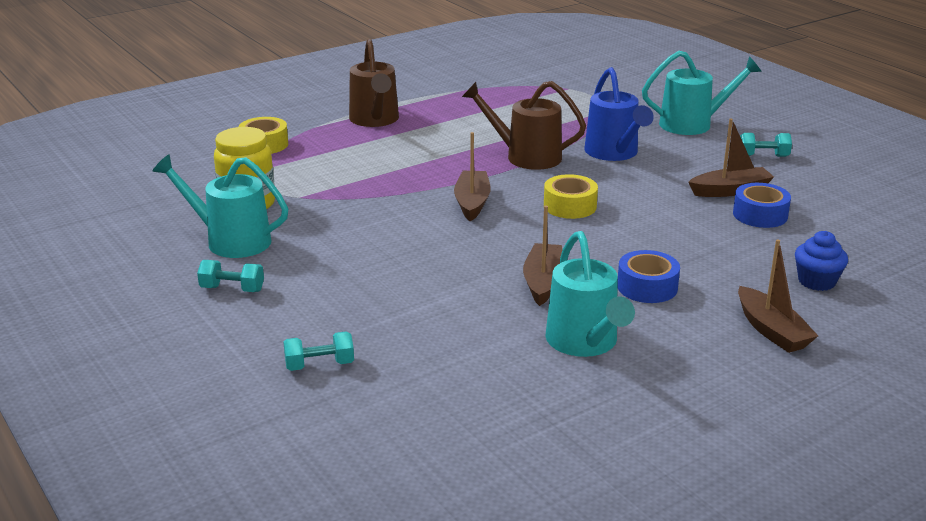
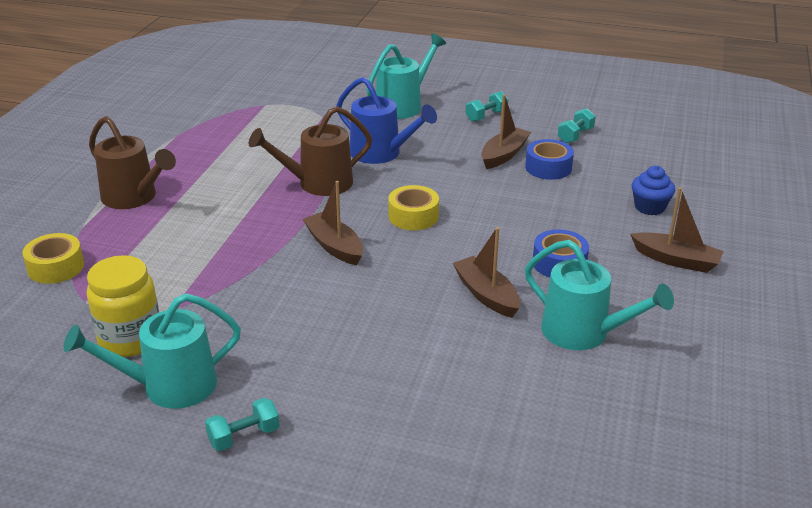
camera: 40 degrees left, 5 degrees up
turquoise dumbbell [283,332,354,371] -> turquoise dumbbell moved to [558,108,596,143]

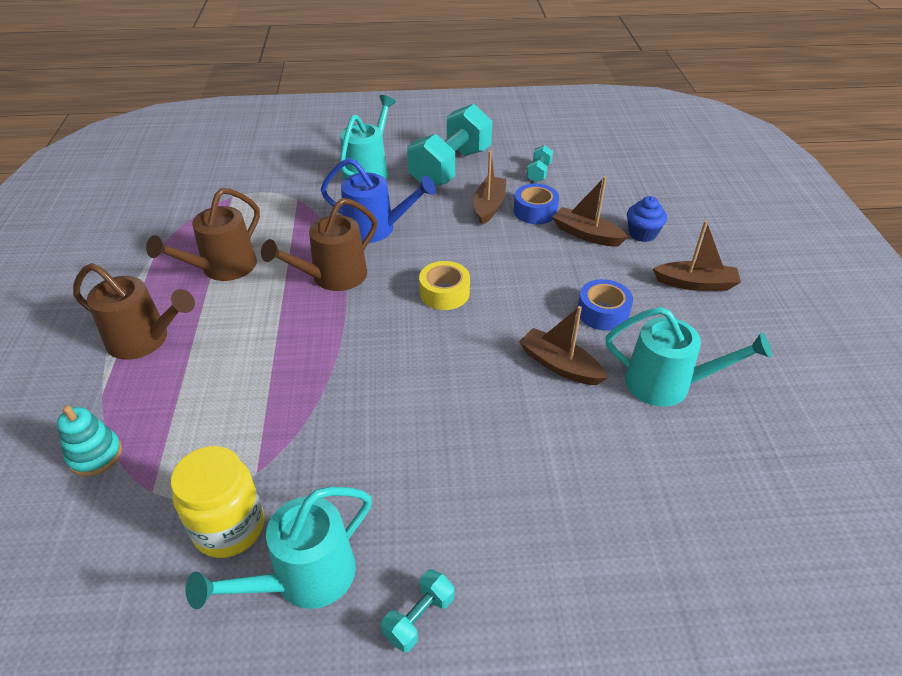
camera: 20 degrees left, 10 degrees up
yellow tape [22,233,84,284] -> turquoise stacking toy [57,405,122,476]
brown boat [303,181,363,265] -> brown boat moved to [553,176,628,246]
turquoise dumbbell [465,91,508,122] -> turquoise dumbbell [407,104,492,186], size x2.39
none -> brown watering can [146,188,260,281]

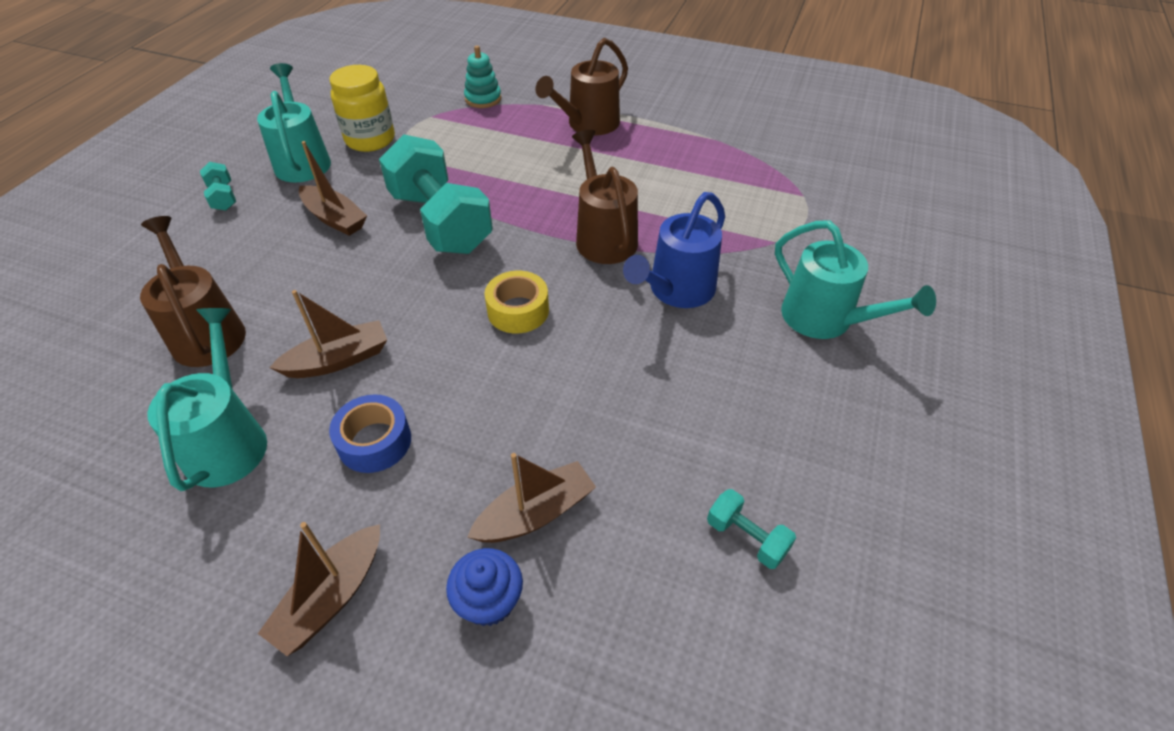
camera: 115 degrees right, 5 degrees up
brown watering can [146,188,260,281] -> brown watering can moved to [140,216,246,367]
turquoise dumbbell [407,104,492,186] -> turquoise dumbbell moved to [379,134,493,254]
brown boat [474,151,506,225] -> brown boat moved to [299,141,367,236]
blue tape [514,184,559,224] -> none
turquoise watering can [606,307,772,407] -> turquoise watering can turned 135 degrees clockwise [147,308,267,491]

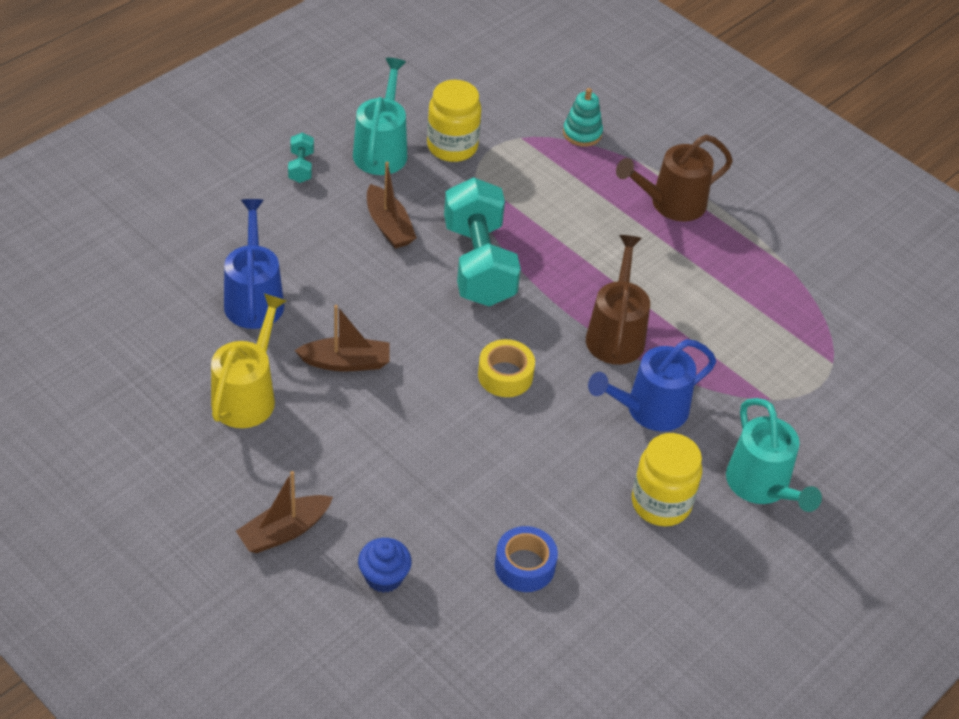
camera: 20 degrees right, 0 degrees up
brown watering can [140,216,246,367] -> blue watering can [224,199,284,329]
turquoise watering can [147,308,267,491] -> yellow watering can [211,293,286,428]
blue tape [329,394,411,473] -> blue tape moved to [495,526,558,592]
brown boat [467,453,596,543] -> none
turquoise dumbbell [707,489,796,569] -> none
none -> yellow jar [632,433,702,526]

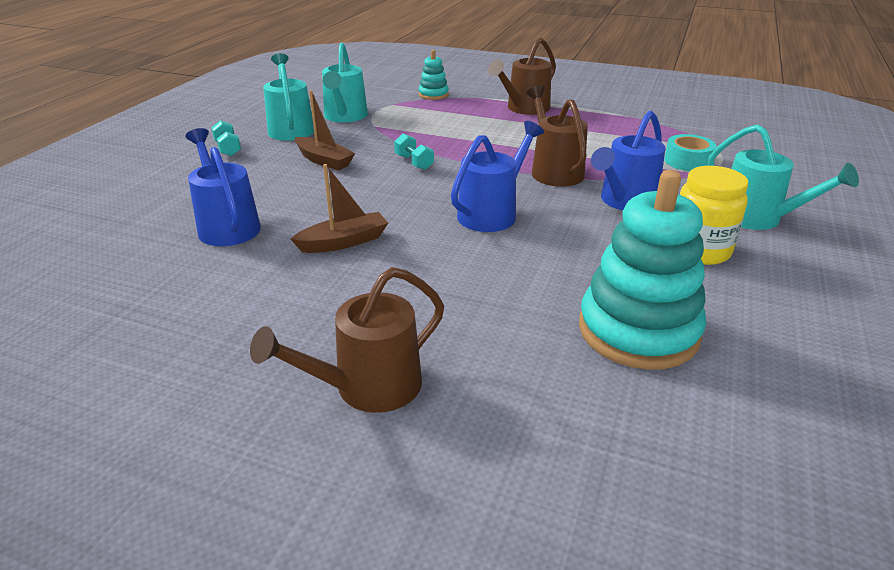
camera: 20 degrees left, 15 degrees down
yellow watering can [211,293,286,428] -> none
brown boat [236,471,333,553] -> brown watering can [250,267,444,413]
blue cupcake [358,538,412,593] -> none
yellow jar [427,80,481,162] -> turquoise watering can [322,42,368,122]
turquoise dumbbell [444,177,521,306] -> turquoise dumbbell [394,134,434,170], size x0.42
yellow tape [478,339,535,397] -> blue watering can [451,121,544,232]
blue tape [495,526,558,592] -> turquoise stacking toy [579,170,706,370]
none -> turquoise tape [664,134,716,171]

